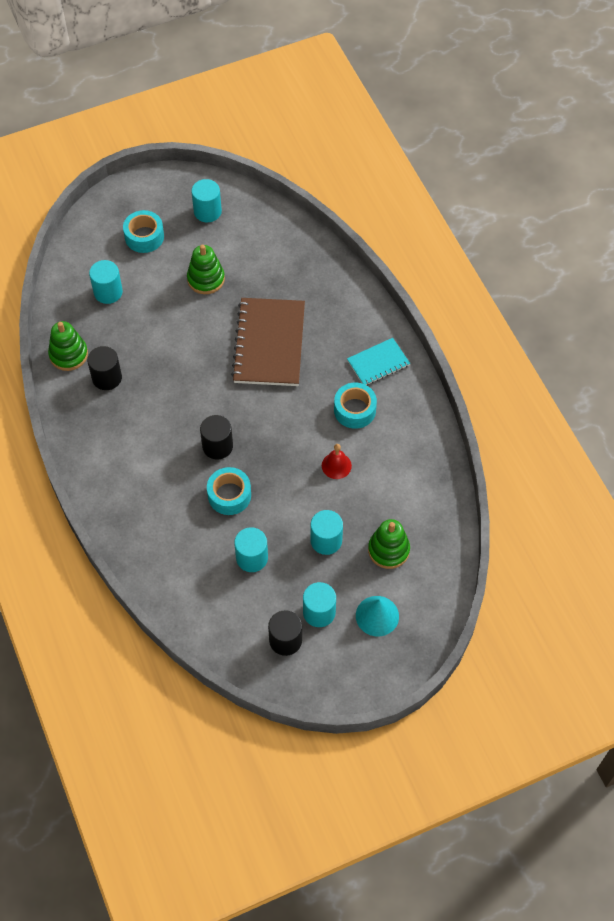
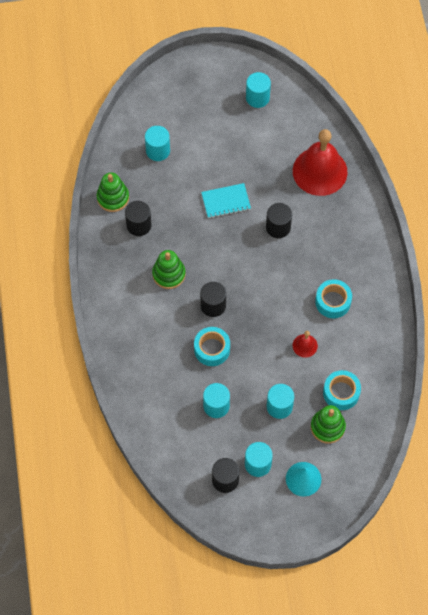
camera: 15 degrees right, 5 degrees up
turquoise tape [123,210,164,253] -> turquoise tape moved to [323,370,361,410]
green stacking toy [187,245,225,294] -> green stacking toy moved to [152,250,186,289]
brown notebook [231,298,305,386] -> black cylinder [266,203,292,238]
turquoise notebook [347,338,410,385] -> turquoise notebook moved to [201,183,251,218]
none -> red bell [293,129,348,196]

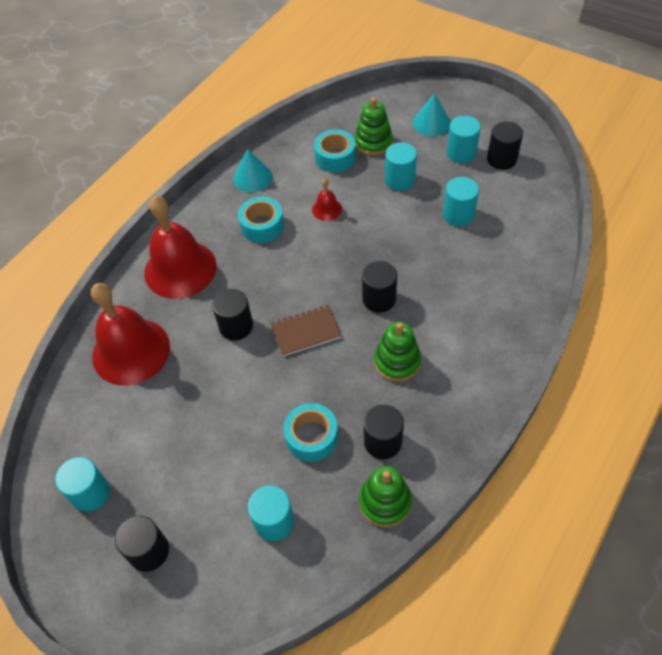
camera: 135 degrees left, 10 degrees down
turquoise tape [194,327,230,366] -> turquoise tape moved to [284,403,338,462]
turquoise notebook [201,183,251,218] -> none
none -> black cylinder [115,516,169,572]
none -> red bell [144,196,217,299]
none -> turquoise cone [233,149,273,192]
none -> brown notebook [270,305,342,356]

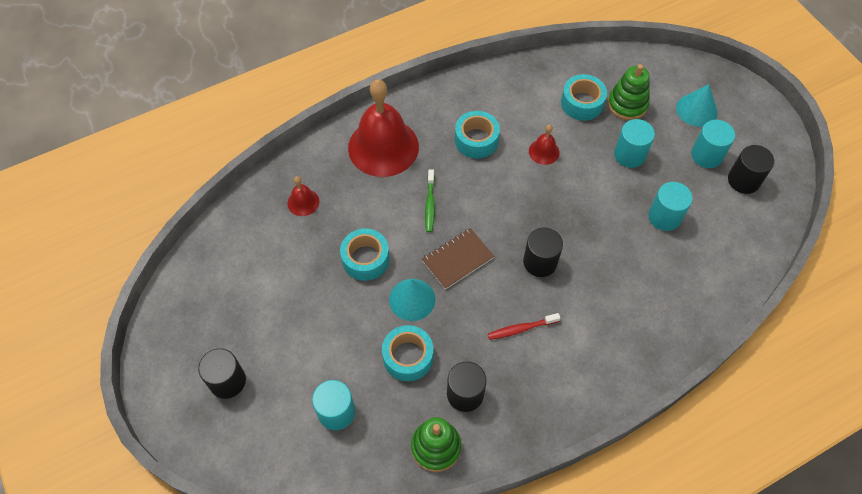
camera: 25 degrees right, 5 degrees up
turquoise cylinder [55,457,110,512] -> none
red bell [91,283,170,385] -> red bell [287,176,319,216], size x0.43
black cylinder [212,289,253,340] -> none
turquoise cone [233,149,273,192] -> turquoise cone moved to [389,279,436,321]
brown notebook [270,305,342,356] -> brown notebook turned 45 degrees counterclockwise [422,228,494,290]
green stacking toy [374,322,421,382] -> red toothbrush [488,313,560,340]
none -> turquoise tape [340,228,390,281]
none -> green toothbrush [425,170,435,232]

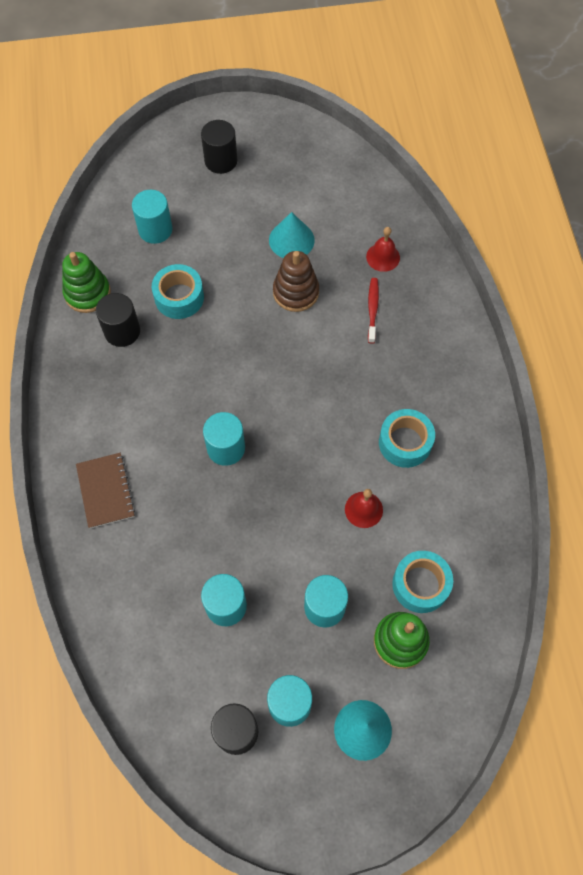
camera: 110 degrees right, 5 degrees up
turquoise tape [340,228,390,281] -> brown stacking toy [273,251,319,312]
red bell [348,79,419,177] -> none
turquoise cone [389,279,436,321] -> turquoise cone moved to [269,212,315,258]
brown notebook [422,228,494,290] -> brown notebook moved to [76,453,135,528]
green toothbrush [425,170,435,232] -> none
red toothbrush [488,313,560,340] -> red toothbrush moved to [368,278,379,344]
black cylinder [523,228,563,277] -> turquoise cylinder [203,412,245,466]

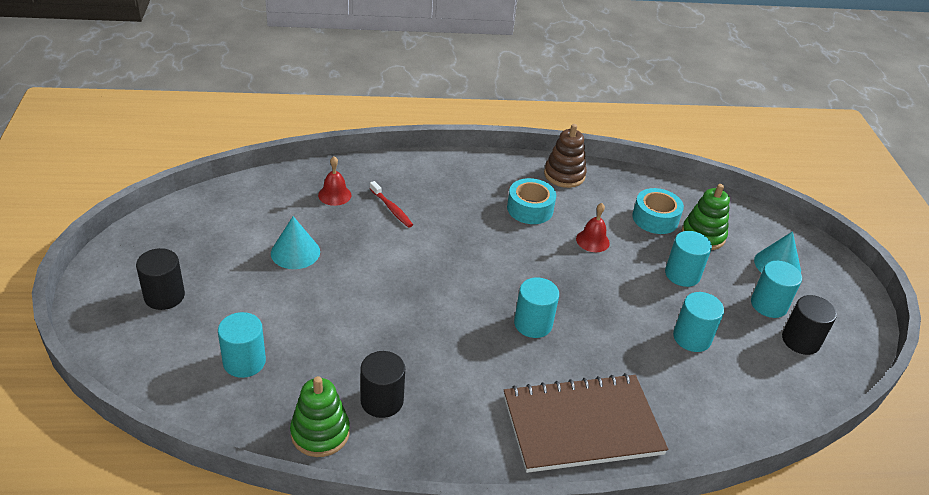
camera: 90 degrees left, 25 degrees down
brown notebook [76,453,135,528] -> brown notebook [504,373,668,473], size x1.86
turquoise tape [152,264,204,319] -> none
brown stacking toy [273,251,319,312] -> brown stacking toy moved to [544,124,587,188]
red toothbrush [368,278,379,344] -> red toothbrush turned 135 degrees counterclockwise [370,181,413,228]

